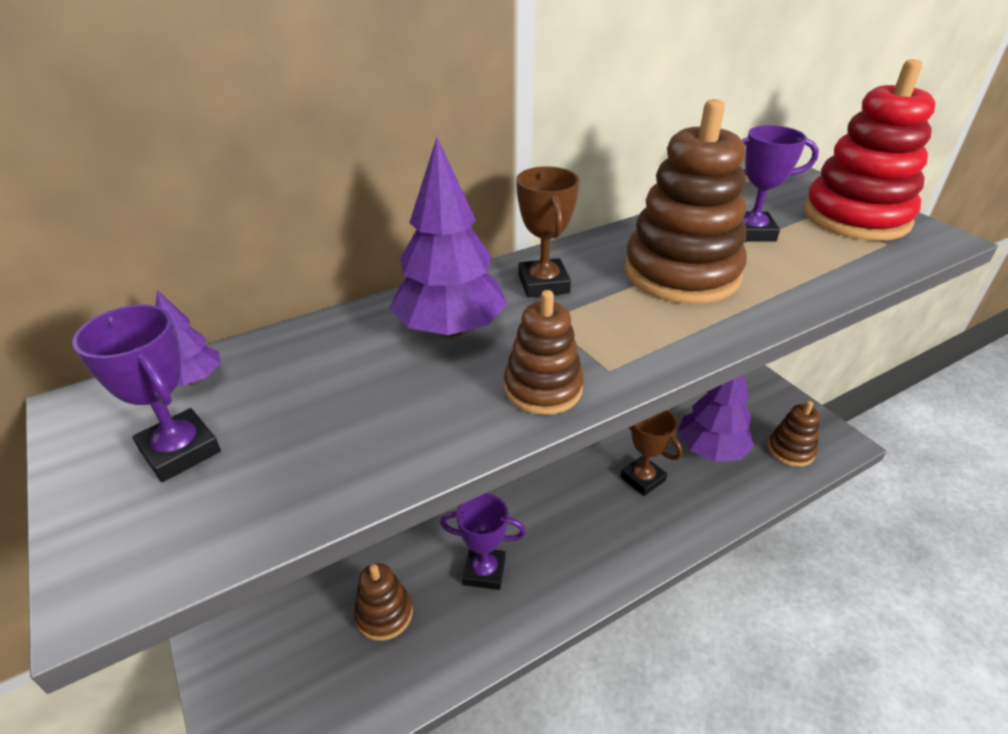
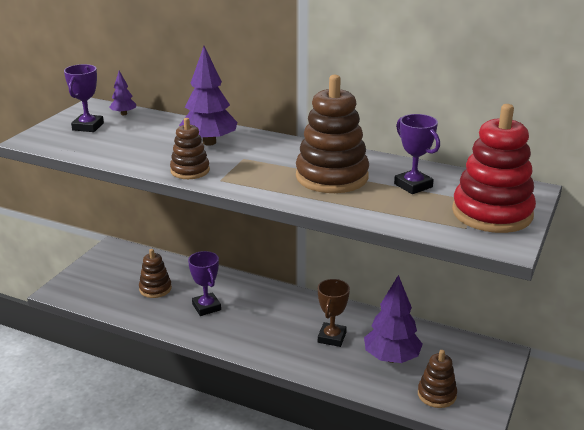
camera: 55 degrees right, 10 degrees down
brown trophy [516,166,580,298] -> none

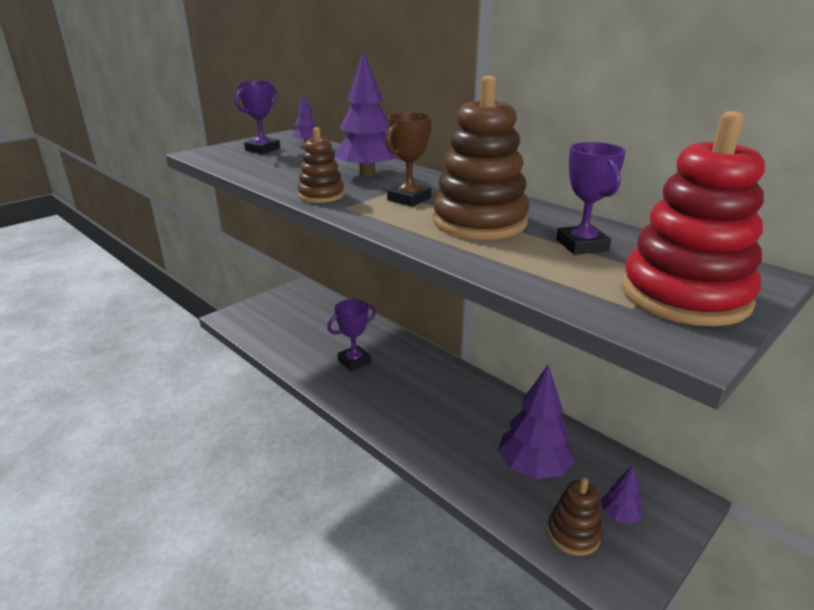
camera: 20 degrees right, 0 degrees up
brown stacking toy [139,249,172,298] -> none
purple trophy [188,251,221,316] -> purple trophy turned 60 degrees clockwise [327,299,376,371]
brown trophy [318,279,350,347] -> brown trophy moved to [386,112,432,207]
none -> purple tree [601,465,643,524]

